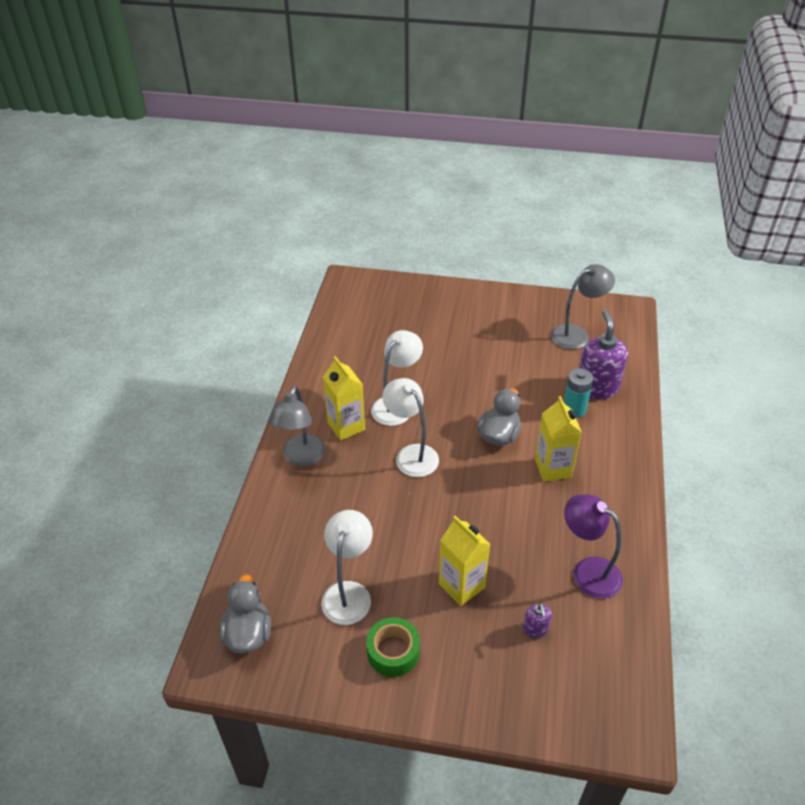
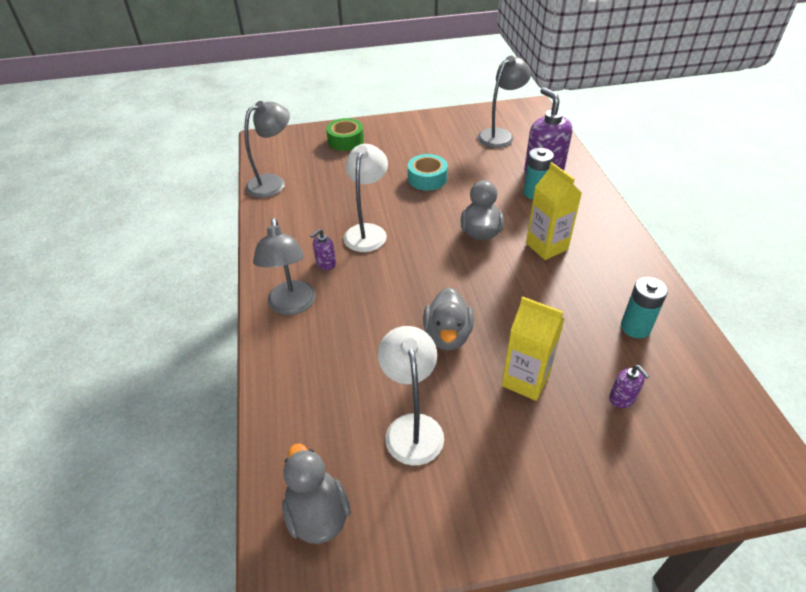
camera: 20 degrees left, 0 degrees up
yellow carton [323,356,365,441] -> purple soap dispenser [310,229,336,270]
green tape [366,617,420,677] -> green tape moved to [326,118,364,151]
white lamp [382,378,439,477] -> none
purple lamp [564,494,623,599] -> turquoise battery [621,277,668,338]
none -> grey lamp [244,101,290,198]
none -> turquoise tape [408,154,448,191]
none -> grey duck [423,287,474,351]

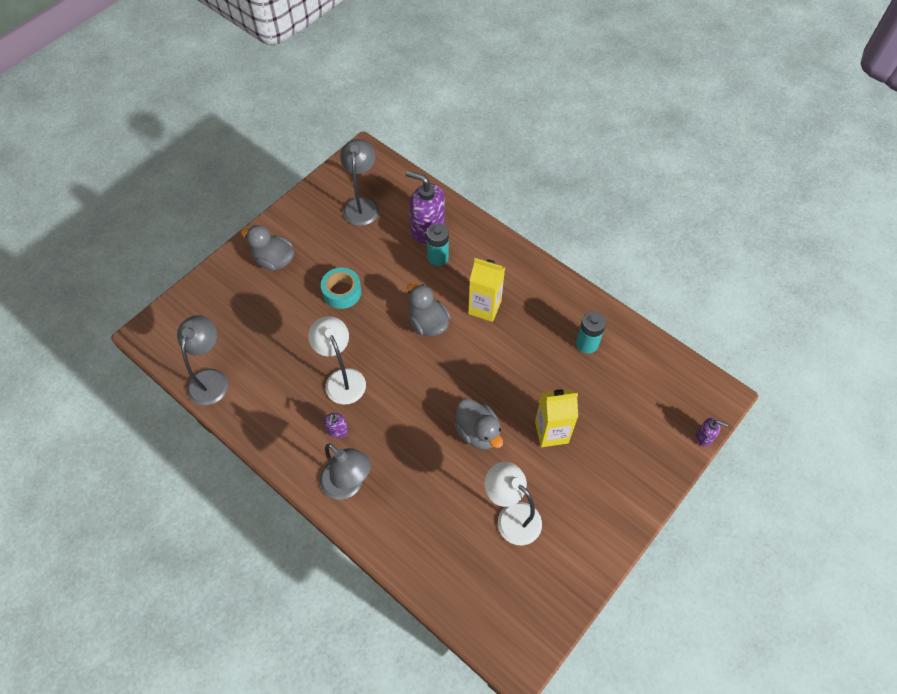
camera: 40 degrees left, 15 degrees up
grey duck [282,443,351,544] -> grey duck moved to [241,225,294,271]
green tape [326,118,364,151] -> none
purple soap dispenser [609,365,649,408] -> purple soap dispenser moved to [696,418,728,447]

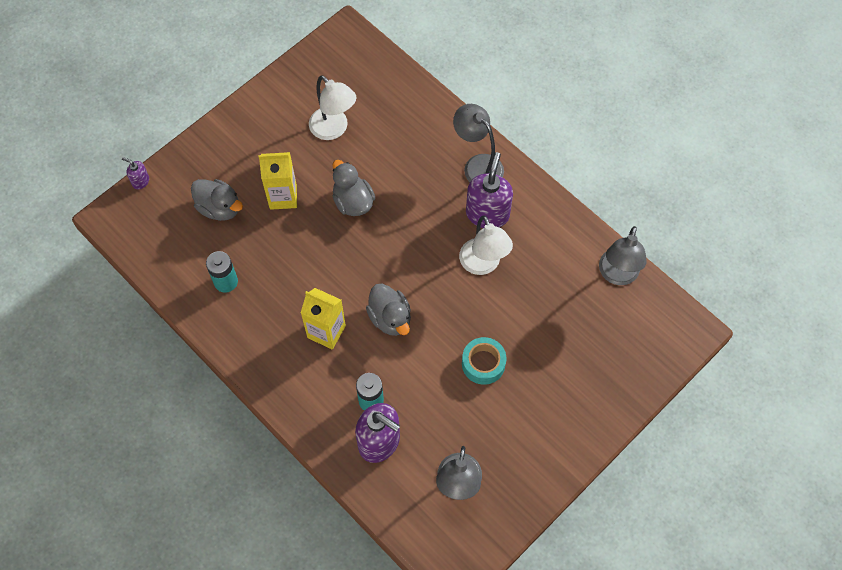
camera: 175 degrees left, 5 degrees up
grey duck [241,225,294,271] -> grey duck moved to [191,179,243,221]
purple soap dispenser [324,413,348,438] -> purple soap dispenser [466,152,513,228], size x2.13

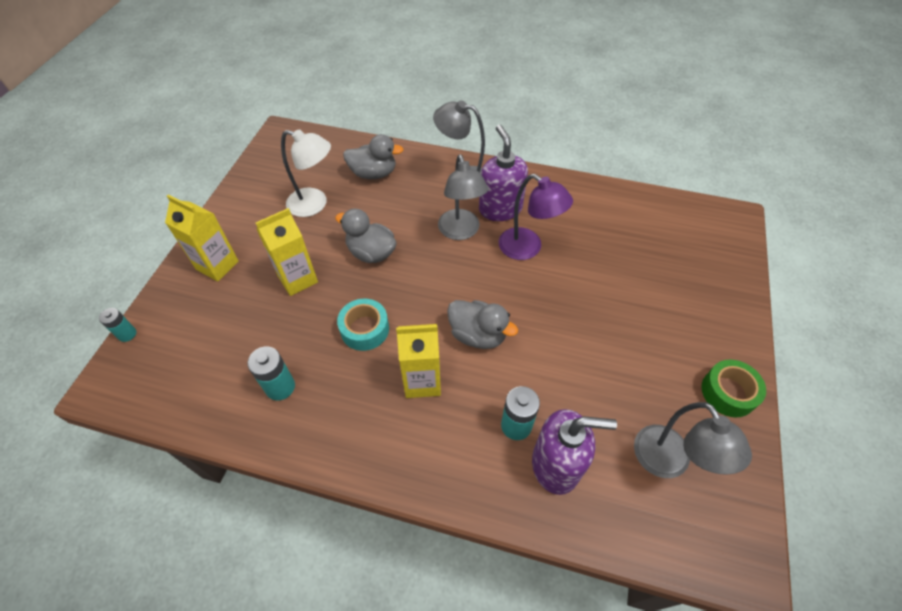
camera: 30 degrees left, 10 degrees down
purple soap dispenser [122,157,149,189] -> turquoise battery [99,308,136,342]
grey duck [191,179,243,221] -> grey duck moved to [343,134,404,179]
white lamp [459,215,513,275] -> purple lamp [499,174,573,260]
turquoise tape [462,337,507,385] -> turquoise tape moved to [337,299,389,351]
grey lamp [599,226,647,285] -> grey lamp moved to [438,154,488,240]
none -> yellow carton [165,195,239,281]
none -> green tape [701,360,766,417]

